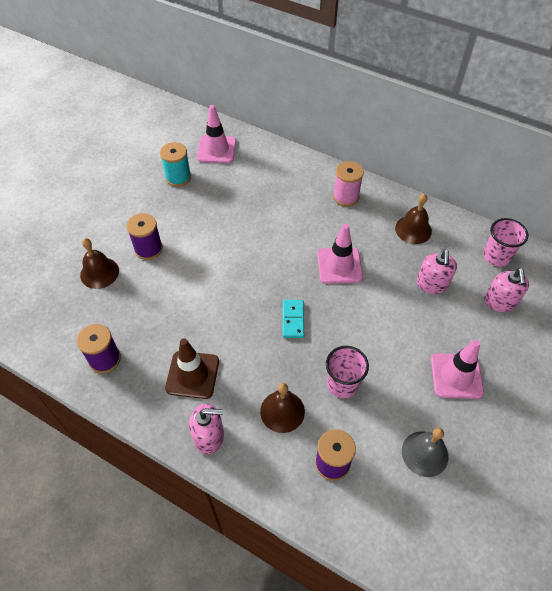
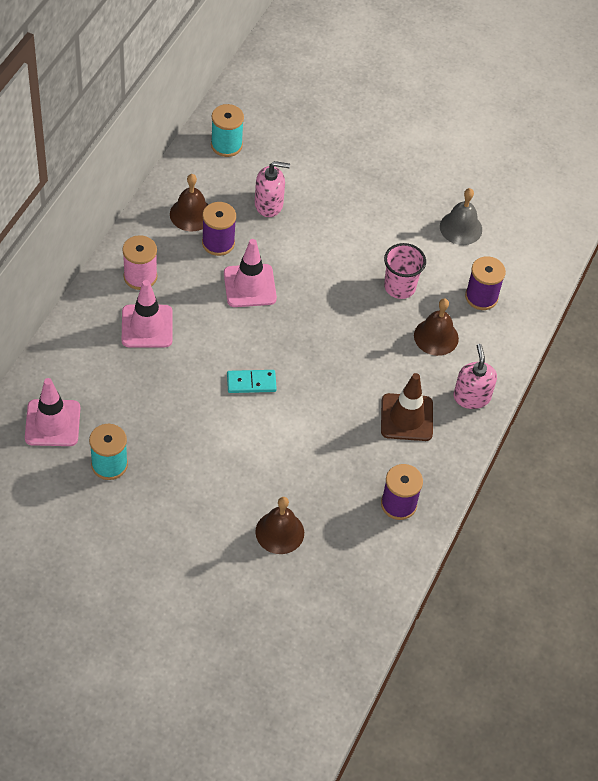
camera: 100 degrees left, 0 degrees up
purple spool [126,213,163,260] -> purple spool moved to [202,202,236,256]
turquoise domino [283,300,304,338] -> turquoise domino moved to [227,370,277,393]
pink traffic cone [431,340,484,399] -> pink traffic cone moved to [122,280,173,347]
pink cup [483,218,529,267] -> turquoise spool [211,104,244,157]
pink soap dispenser [484,268,529,312] -> none

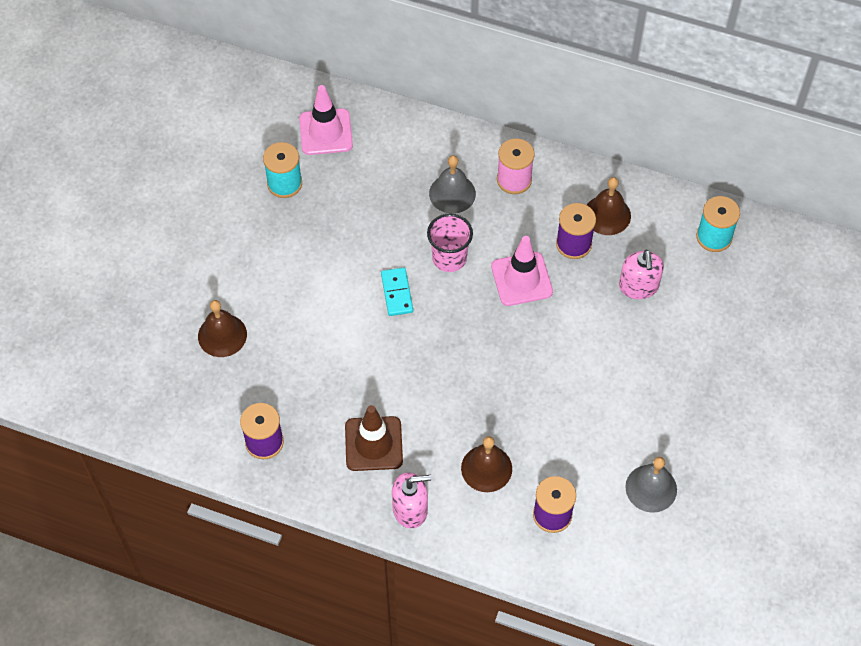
camera: 90 degrees right, 5 degrees up
pink traffic cone [122,280,173,347] -> grey bell [429,155,476,214]
pink cup [384,243,426,299] -> pink cup moved to [427,214,473,272]

